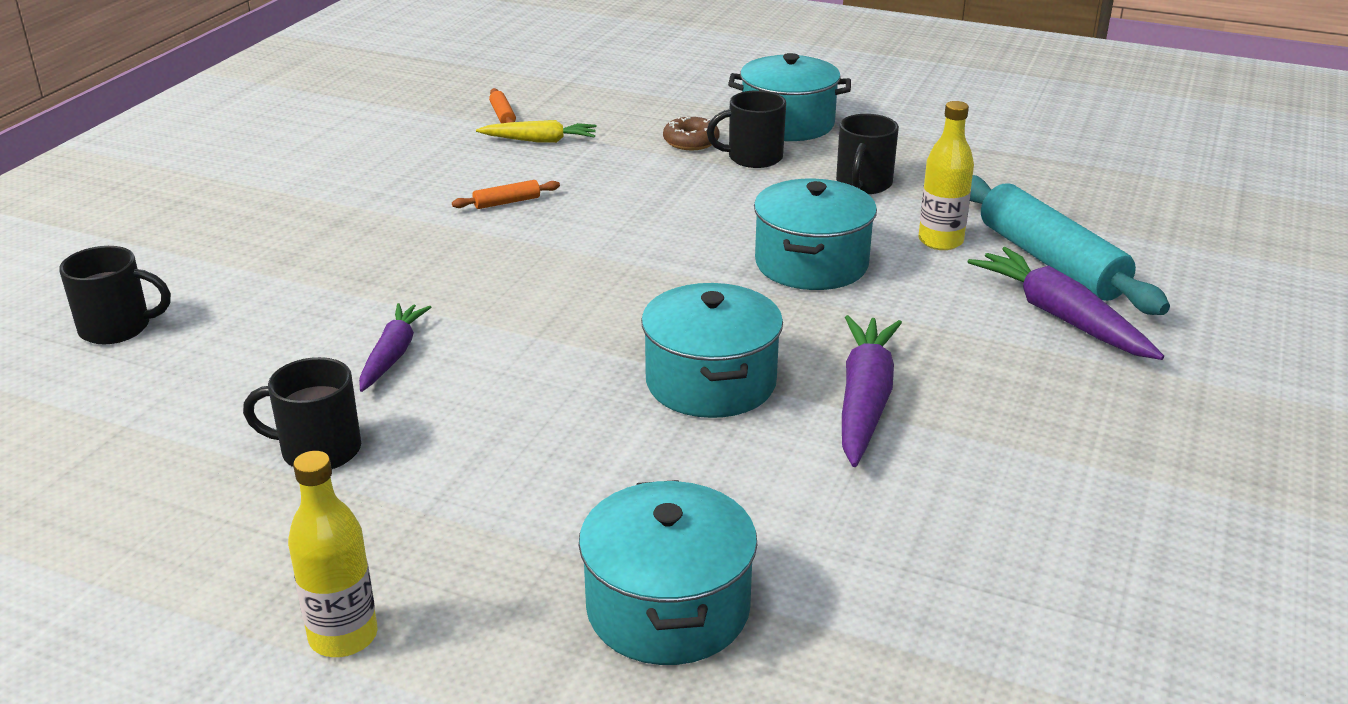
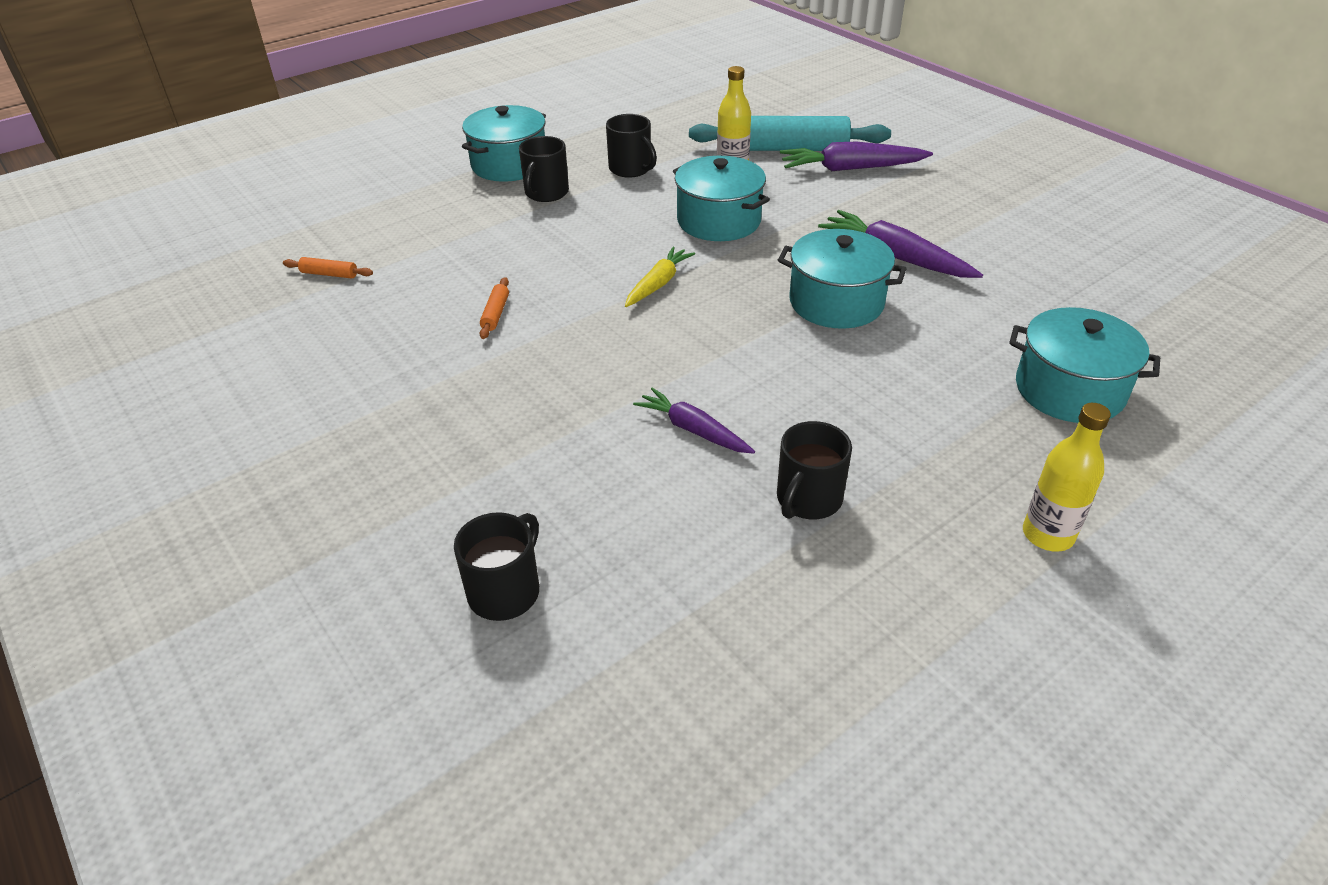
camera: 60 degrees left, 10 degrees up
yellow carrot [476,120,597,143] -> yellow carrot moved to [625,246,695,307]
brown donut [663,116,720,150] -> none

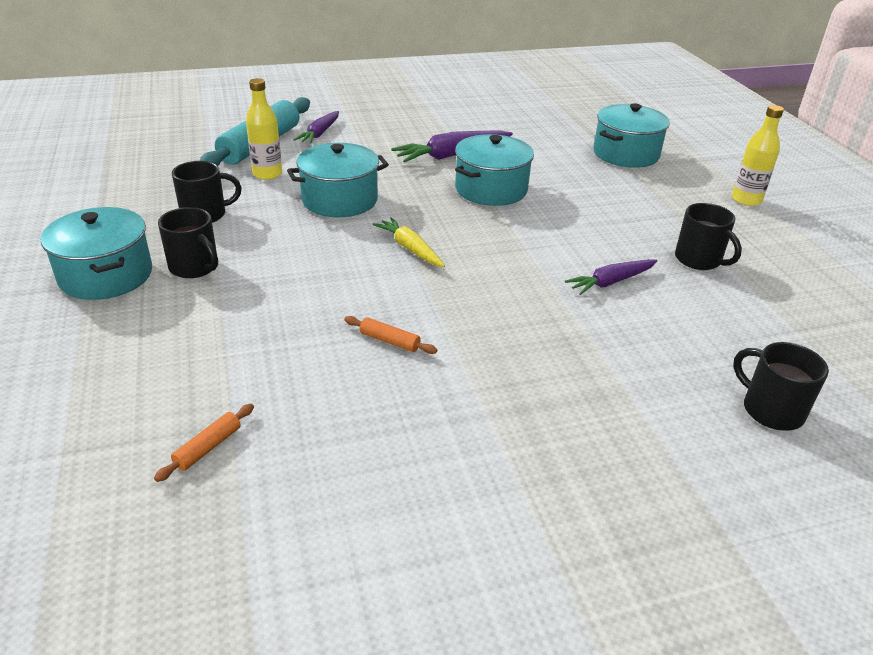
camera: 70 degrees left, 5 degrees down
purple carrot [780,142,933,171] -> purple carrot [294,111,339,144], size x0.65

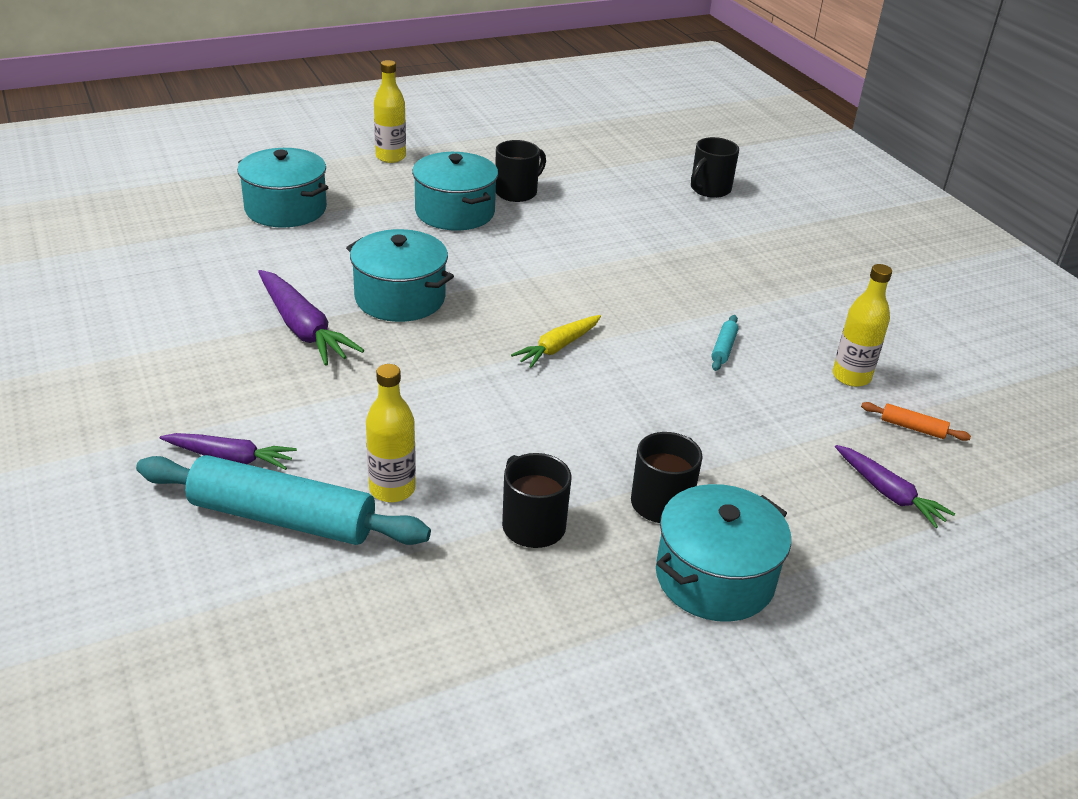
camera: 100 degrees left, 0 degrees up
turquoise pot [287,143,389,217] -> turquoise pot moved to [412,152,498,231]
orange rolling pin [344,316,437,354] -> turquoise rolling pin [711,315,738,371]
purple carrot [565,259,657,295] -> purple carrot moved to [835,445,955,528]
none -> yellow bottle [833,264,892,387]

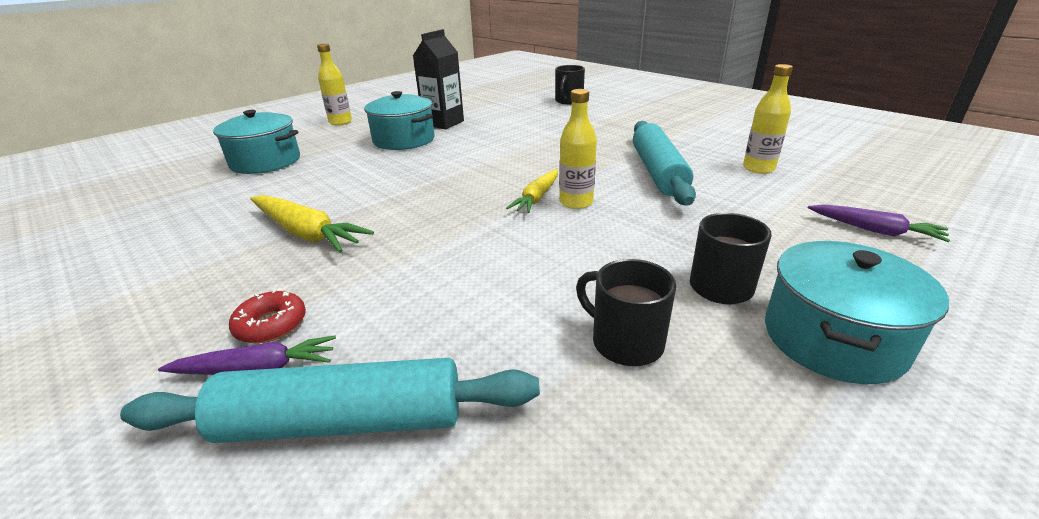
camera: 15 degrees left, 5 degrees down
purple carrot [258,270,364,366] -> yellow carrot [250,195,374,253]
turquoise pot [346,229,454,322] -> none
yellow bottle [366,364,416,502] -> yellow bottle moved to [559,89,597,209]
black mug [495,140,546,202] -> black carton [413,29,464,129]
turquoise rolling pin [711,315,738,371] -> turquoise rolling pin [633,121,696,206], size x2.49
orange rolling pin [861,402,971,441] -> none
none -> red donut [229,289,306,344]

